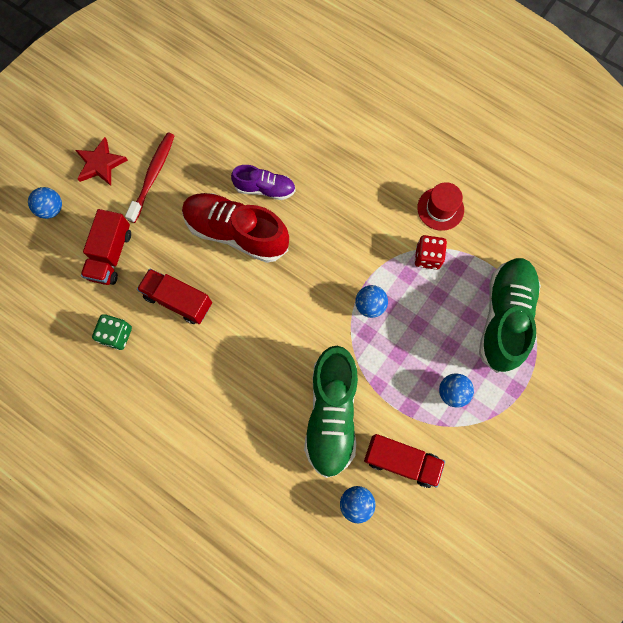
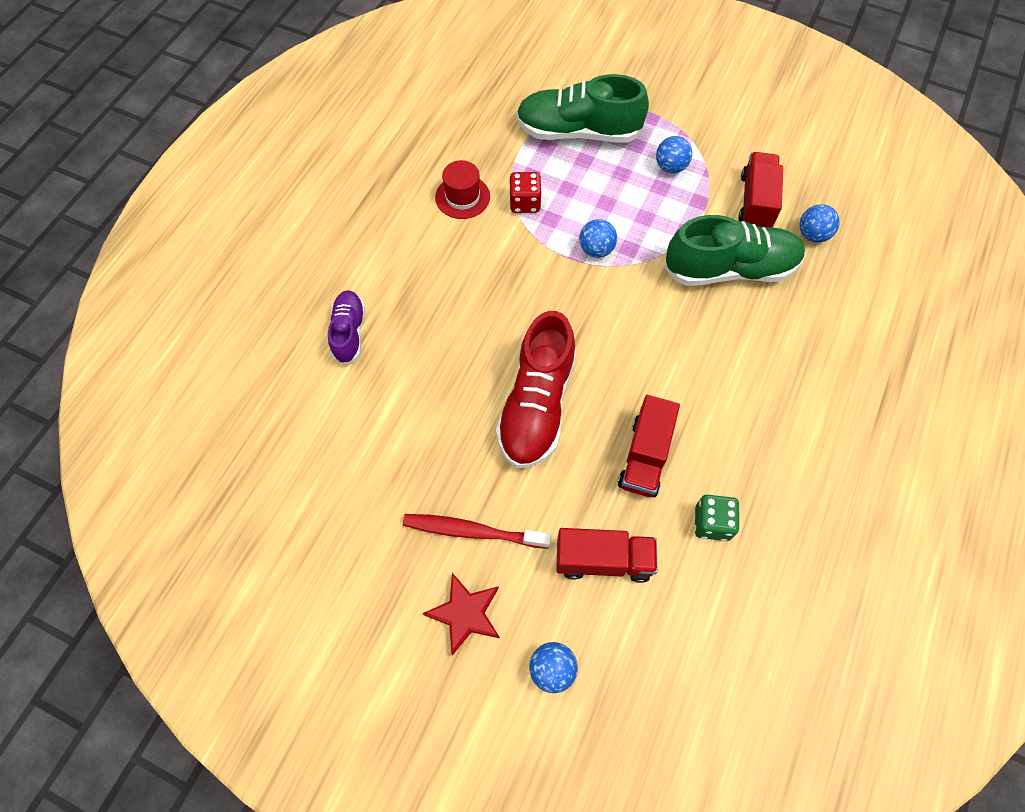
camera: 100 degrees left, 10 degrees down
purple shoe [231,165,296,200] -> purple shoe moved to [328,290,365,365]

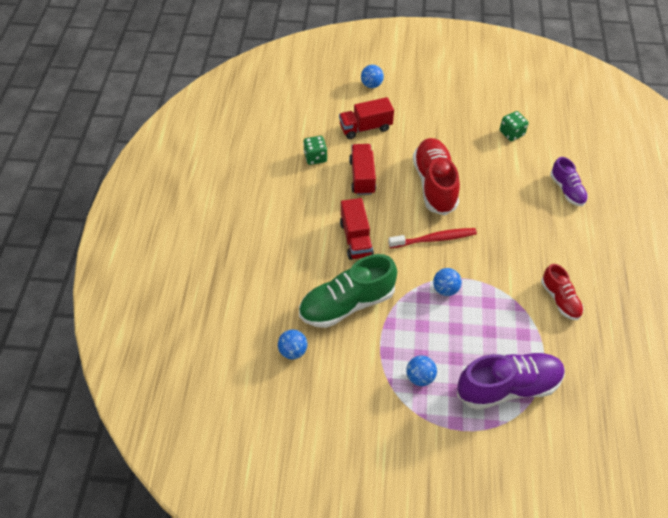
camera: 160 degrees right, 10 degrees down
red toothbrush [403,514,551,549] -> red toothbrush moved to [388,228,477,248]
red star [423,573,500,656] -> none
red hat [435,160,490,219] -> red shoe [541,264,583,320]
red dice [509,172,542,213] -> none
green shoe [516,74,649,143] -> purple shoe [457,352,565,410]
red truck [738,152,783,227] -> red truck moved to [340,198,374,260]
none -> green dice [500,111,529,141]

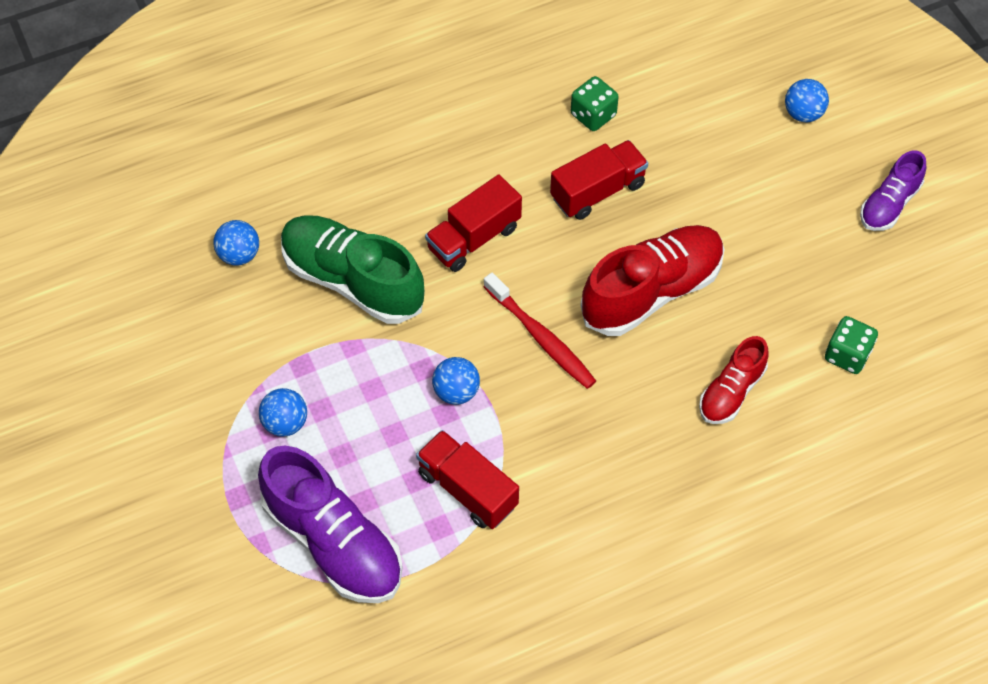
camera: 60 degrees right, 5 degrees up
red truck [339,97,394,139] -> red truck moved to [416,430,519,529]
red shoe [541,264,583,320] -> red shoe moved to [699,336,769,424]
purple shoe [550,157,588,206] -> purple shoe moved to [860,151,926,231]

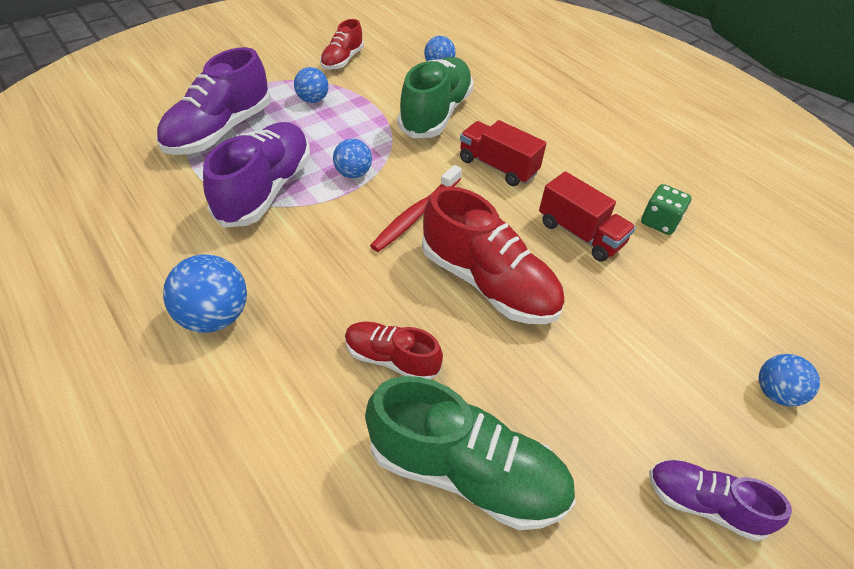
camera: 75 degrees right, 10 degrees down
red truck [416,430,519,529] -> purple shoe [203,122,310,228]
green dice [825,316,878,374] -> green shoe [365,376,576,530]
none -> blue ball [163,254,247,333]
none -> red shoe [320,19,364,70]

